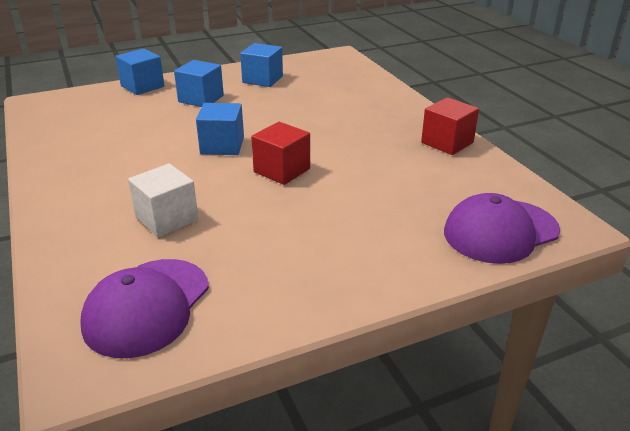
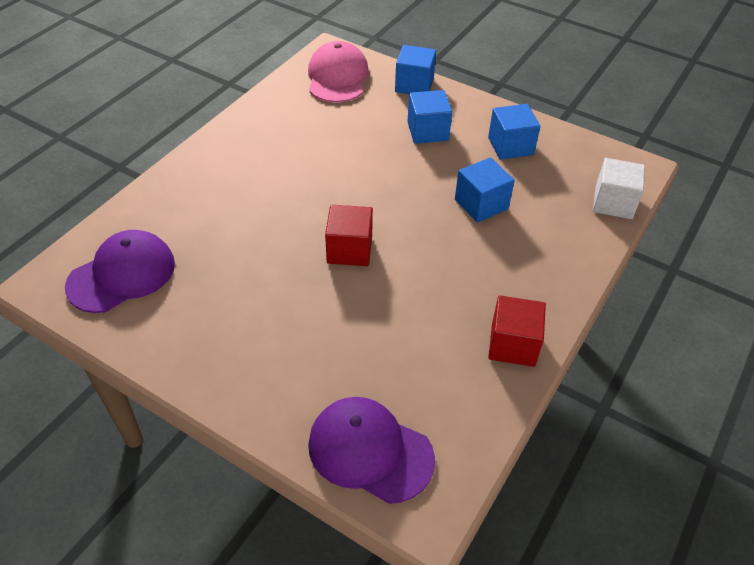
camera: 55 degrees right, 15 degrees up
purple cap [80,259,209,358] -> purple cap turned 150 degrees clockwise [65,230,175,313]
white cube [128,163,199,237] -> white cube moved to [593,158,645,219]
blue cube [196,103,244,155] -> blue cube moved to [455,157,515,223]
none -> pink cap [308,41,369,103]

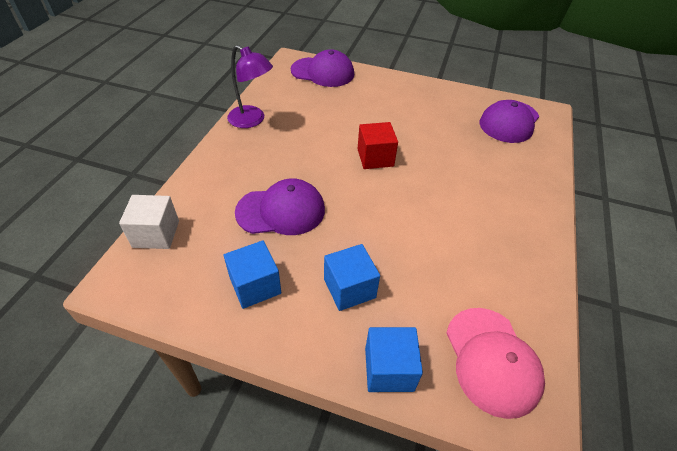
camera: 165 degrees right, 0 degrees up
blue cube [455,157,515,223] -> purple cap [235,178,325,235]
red cube [488,295,546,367] -> purple lamp [227,45,273,128]

